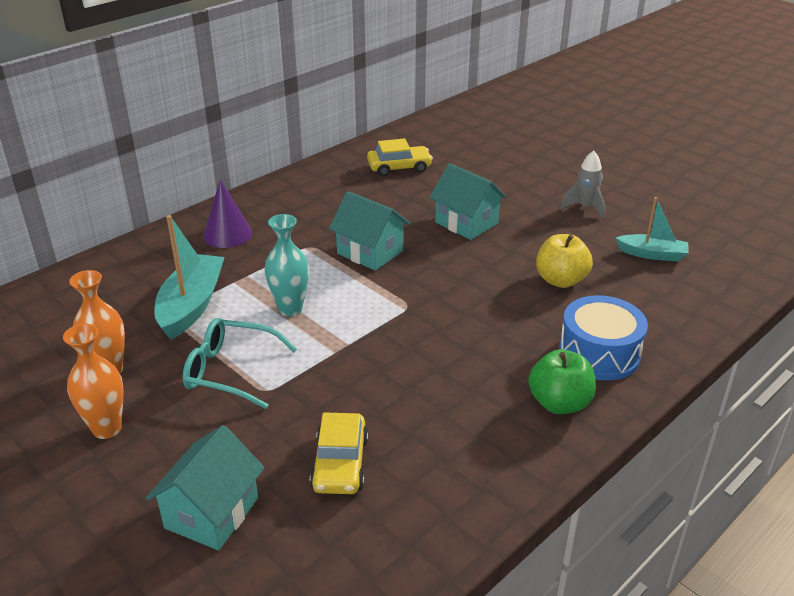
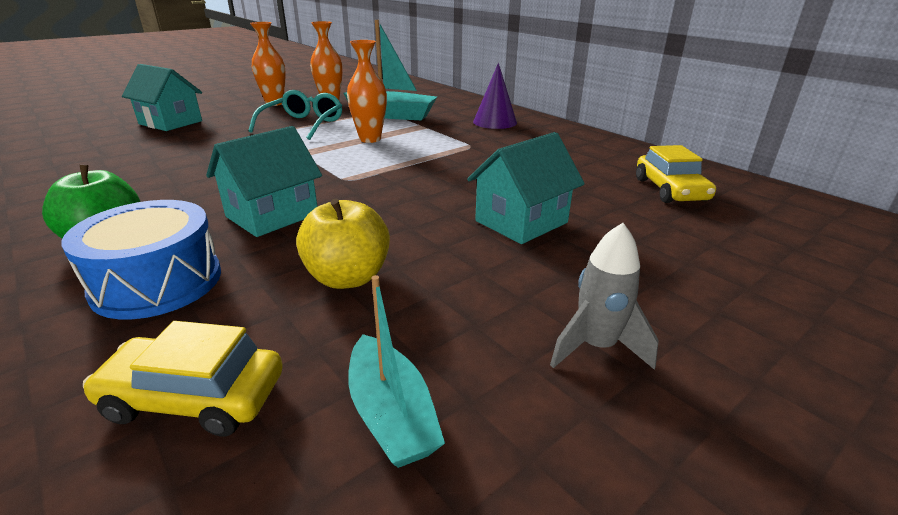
camera: 95 degrees right, 5 degrees down
turquoise vase [265,214,309,316] -> orange vase [347,40,387,143]
yellow car [310,412,369,494] -> yellow car moved to [83,321,283,437]
turquoise house [329,191,410,271] -> turquoise house moved to [206,126,322,237]
turquoise boat [616,197,688,261] -> turquoise boat turned 45 degrees counterclockwise [348,275,445,468]

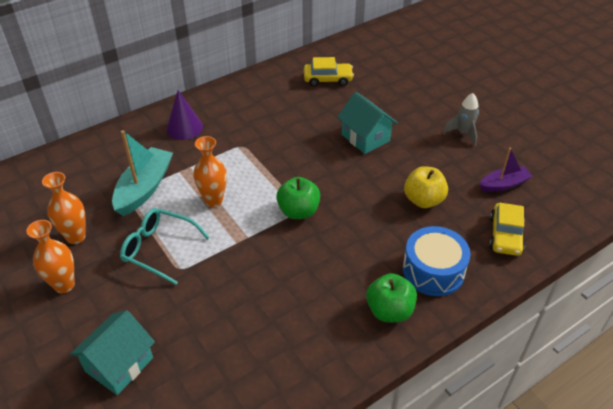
camera: 85 degrees left, 15 degrees up
turquoise house [206,126,322,237] -> none
turquoise boat [348,275,445,468] -> purple boat [479,148,533,192]
none -> green apple [276,177,320,219]

